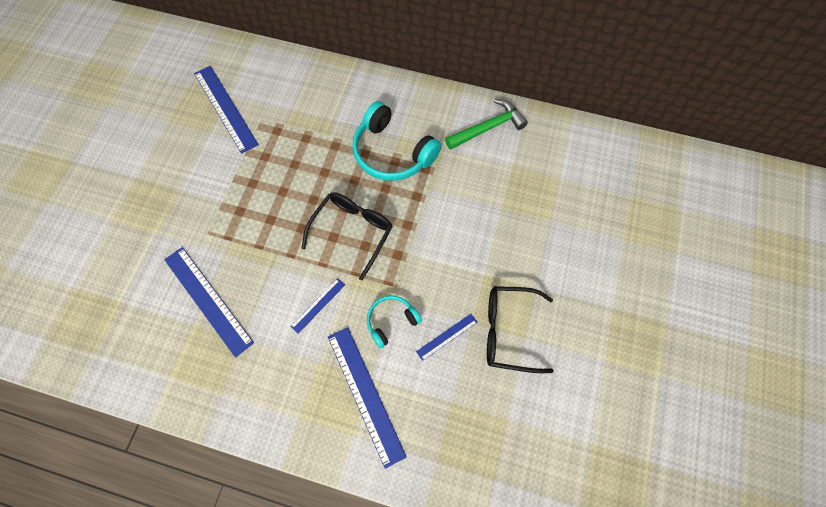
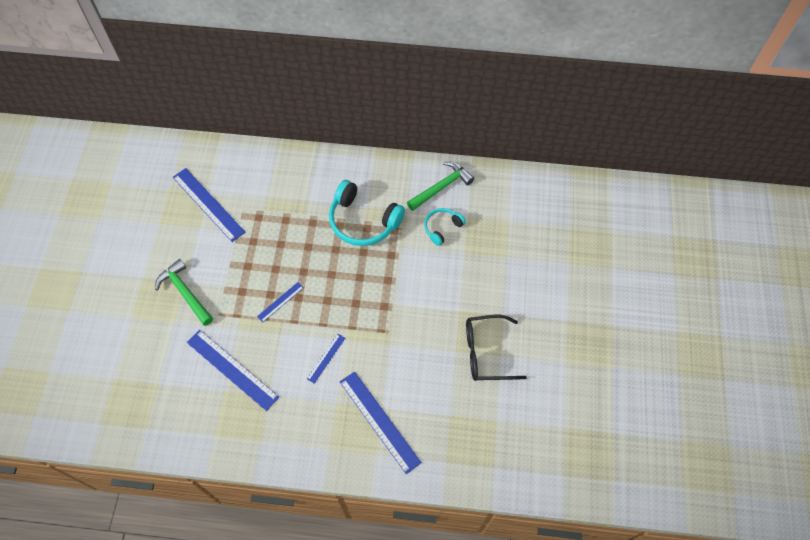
camera: 10 degrees left, 5 degrees down
black glasses [302,192,393,280] -> none
turquoise headphones [367,296,422,348] -> turquoise headphones moved to [424,208,466,246]
blue ruler [416,314,478,361] -> blue ruler moved to [257,282,304,322]
none -> green hammer [155,259,213,326]

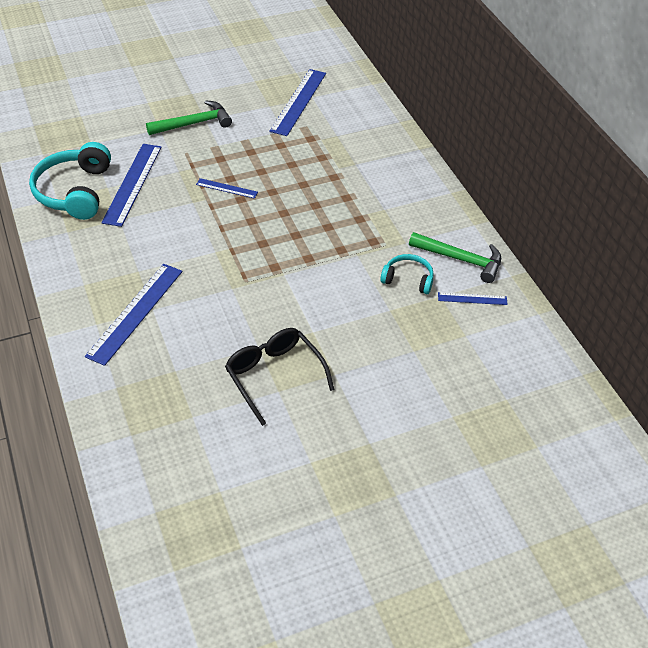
camera: 60 degrees right, 15 degrees down
green hammer [155,259,213,326] -> green hammer turned 45 degrees clockwise [146,101,232,135]
blue ruler [307,334,345,384] -> blue ruler moved to [438,292,508,305]
turquoise headphones [329,180,405,246] -> turquoise headphones moved to [29,142,111,220]

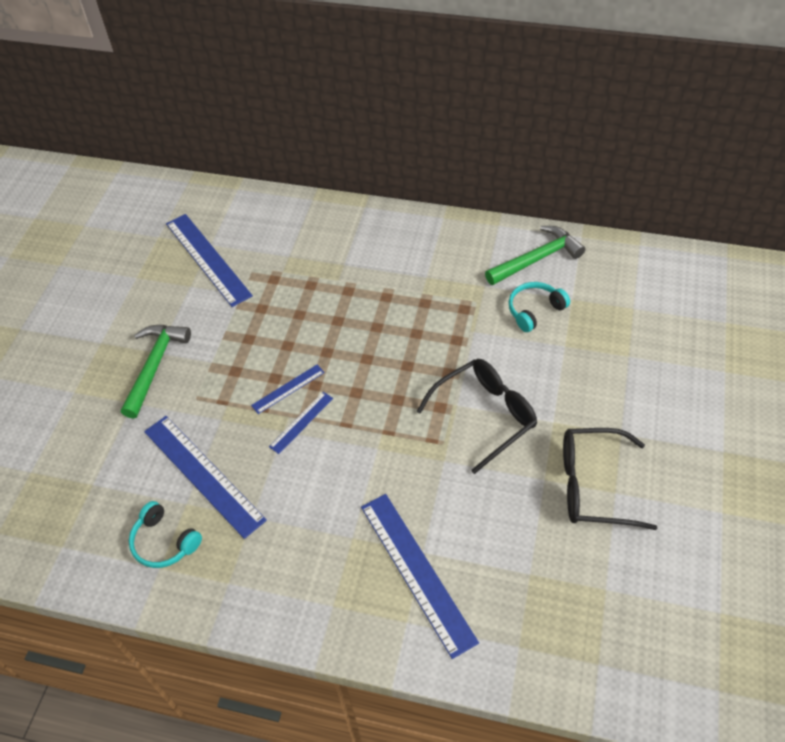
camera: 50 degrees left, 5 degrees up
turquoise headphones [29,142,111,220] -> turquoise headphones [129,501,202,568], size x0.55
blue ruler [438,292,508,305] -> blue ruler moved to [269,392,333,454]
none -> black glasses [417,359,537,474]

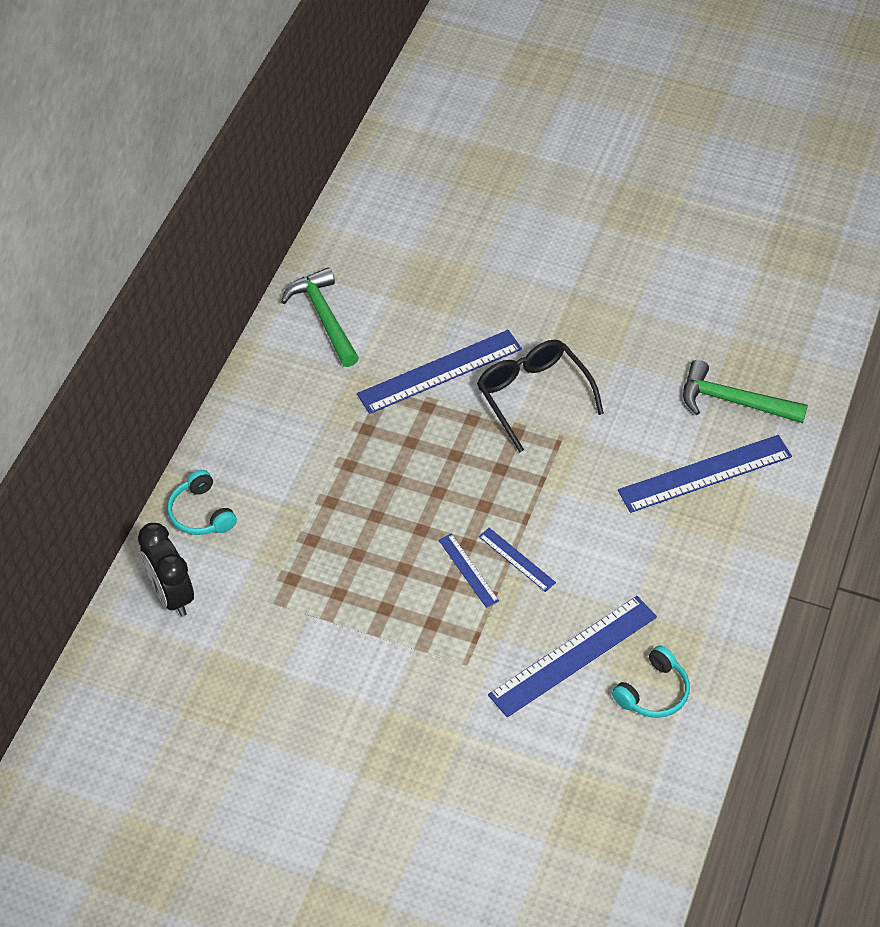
camera: 85 degrees left, 0 degrees up
green hammer [121,325,191,419] -> green hammer moved to [683,360,808,423]
blue ruler [166,214,253,307] -> blue ruler moved to [357,330,522,414]
turquoise headphones [508,282,570,332] -> turquoise headphones moved to [167,470,237,535]
black glasses [563,428,657,530] -> none
none -> black clock [138,523,194,616]

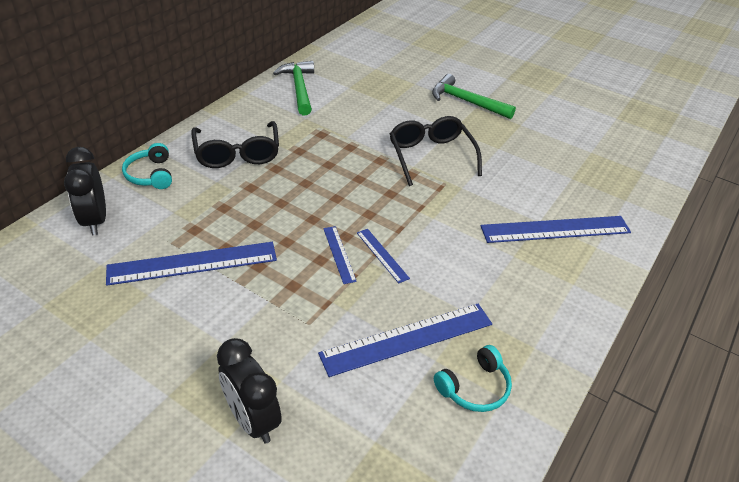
camera: 10 degrees right, 10 degrees down
blue ruler [357,330,522,414] -> blue ruler moved to [106,242,277,286]
green hammer [683,360,808,423] -> green hammer moved to [432,74,516,119]
none -> black glasses [191,121,279,168]
none -> black clock [217,338,282,444]

